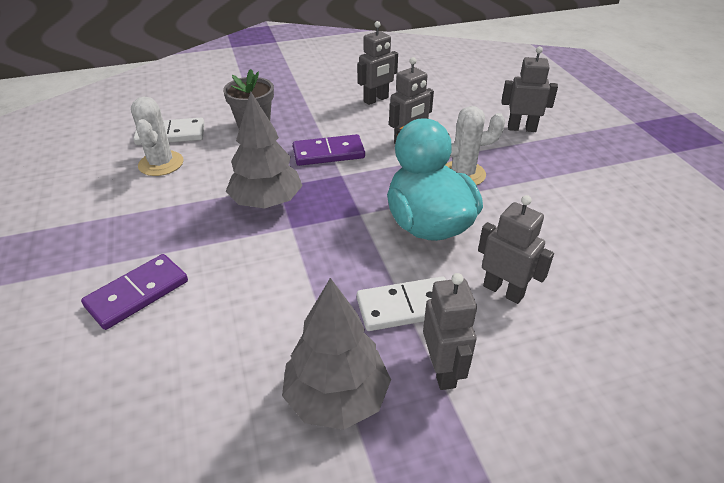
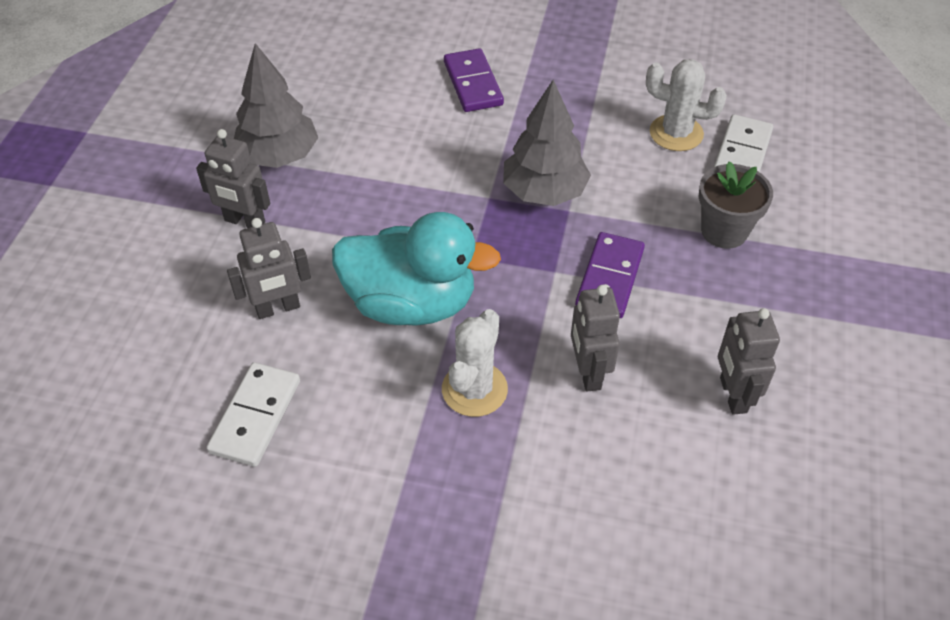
camera: 120 degrees right, 10 degrees up
white domino [357,277,446,331] -> white domino moved to [207,362,300,467]
grey robot [501,46,558,132] -> none

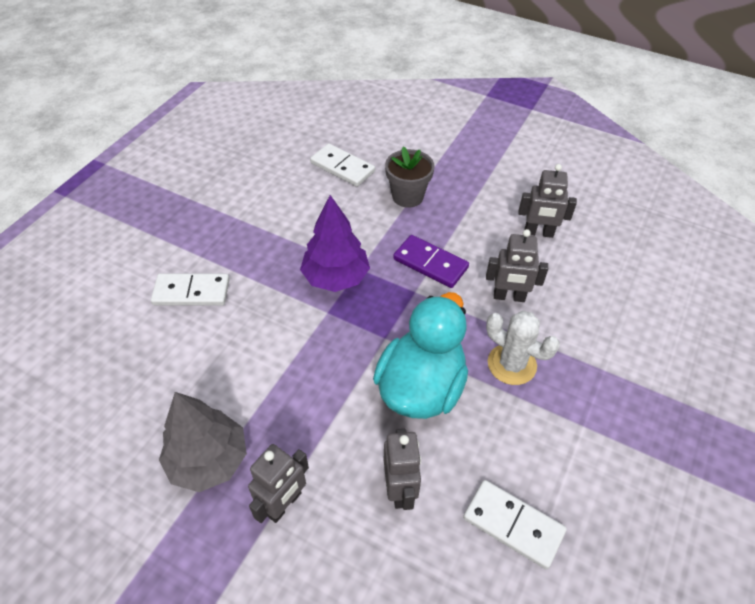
camera: 75 degrees left, 0 degrees up
purple domino [444,48,504,112] -> white domino [151,273,230,306]
grey tree [503,80,591,206] -> purple tree [300,195,370,292]
white cactus [646,59,727,151] -> none

